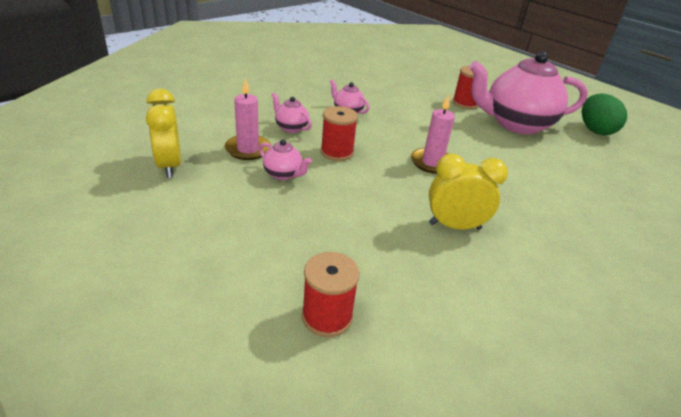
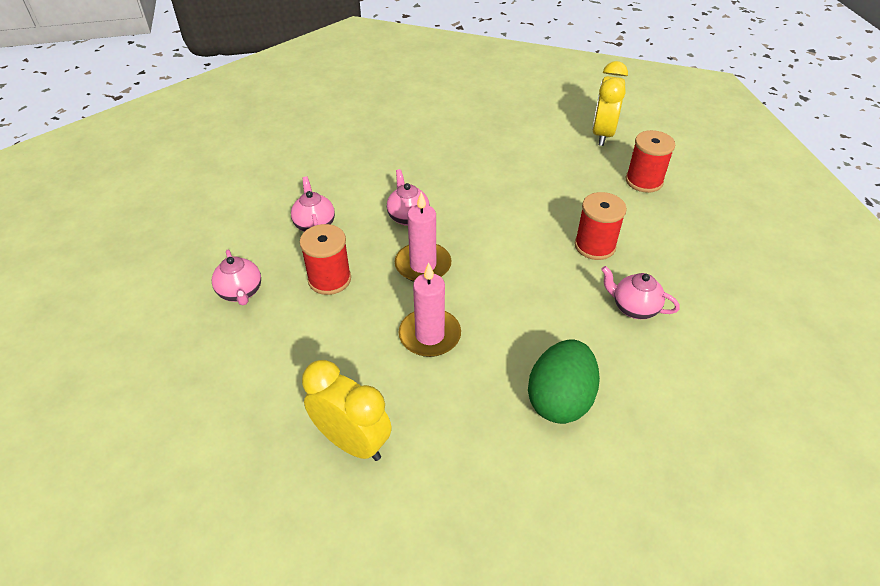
camera: 35 degrees right, 10 degrees up
yellow clock [146,89,181,178] -> yellow clock moved to [592,61,628,146]
pink candle [224,78,271,160] -> pink candle moved to [395,192,452,282]
red spool [302,252,360,337] -> red spool moved to [626,130,675,193]
pink teapot [469,51,588,134] -> pink teapot [601,266,680,319], size x0.42
green egg [582,94,627,135] -> green egg moved to [528,339,600,424]

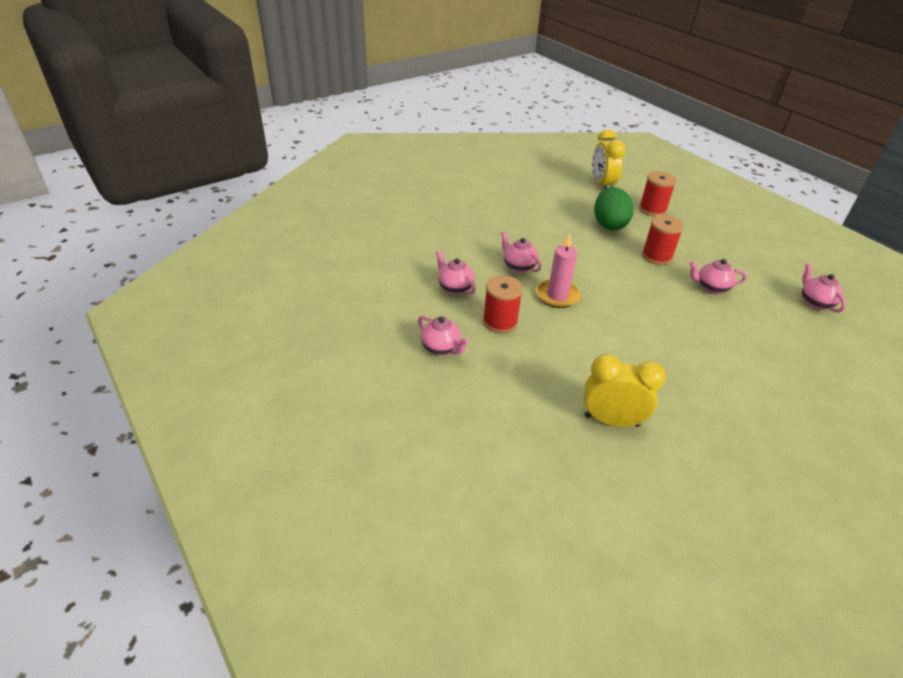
camera: 25 degrees left, 5 degrees down
pink candle [399,263,461,357] -> none
green egg [528,339,600,424] -> green egg moved to [594,187,634,230]
none -> pink teapot [802,263,846,312]

